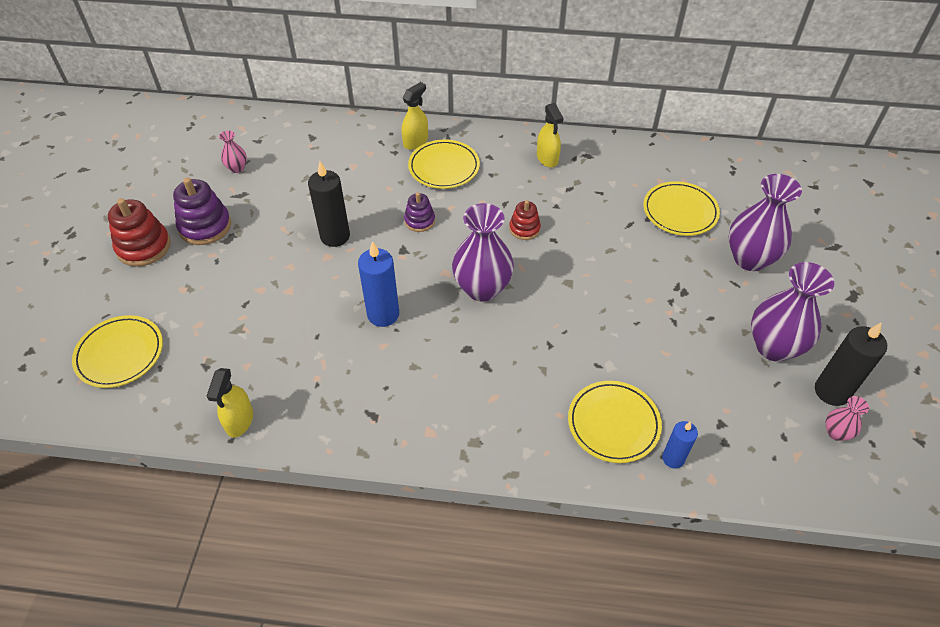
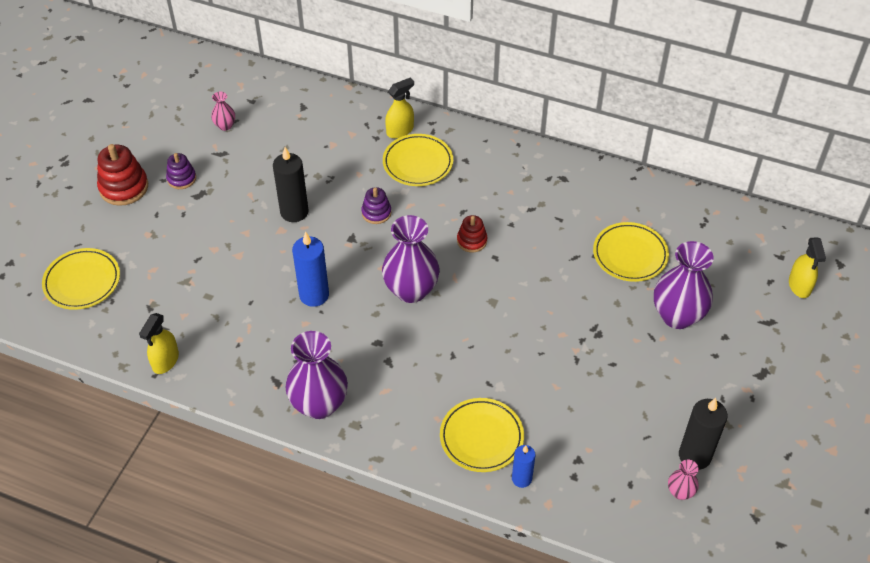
camera: 15 degrees right, 0 degrees up
purple stacking toy [173,178,231,245] -> purple stacking toy [166,153,196,189], size x0.60
yellow spray bottle [537,103,563,168] -> yellow spray bottle moved to [789,237,826,298]
purple vase [751,262,834,362] -> purple vase moved to [285,331,348,419]

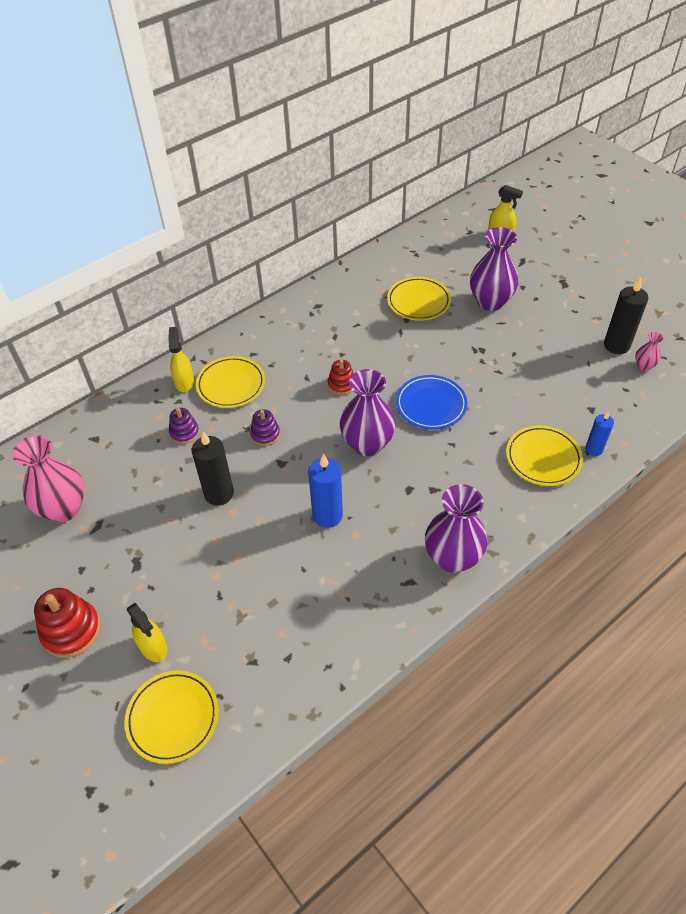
camera: 60 degrees left, 0 degrees up
yellow spray bottle [139,313,179,374] -> yellow spray bottle moved to [127,603,168,662]
purple stacking toy [166,153,196,189] -> purple stacking toy moved to [169,408,199,444]
pink vase [211,92,235,131] -> pink vase [12,435,85,522], size x2.12
none -> blue plate [396,375,467,429]

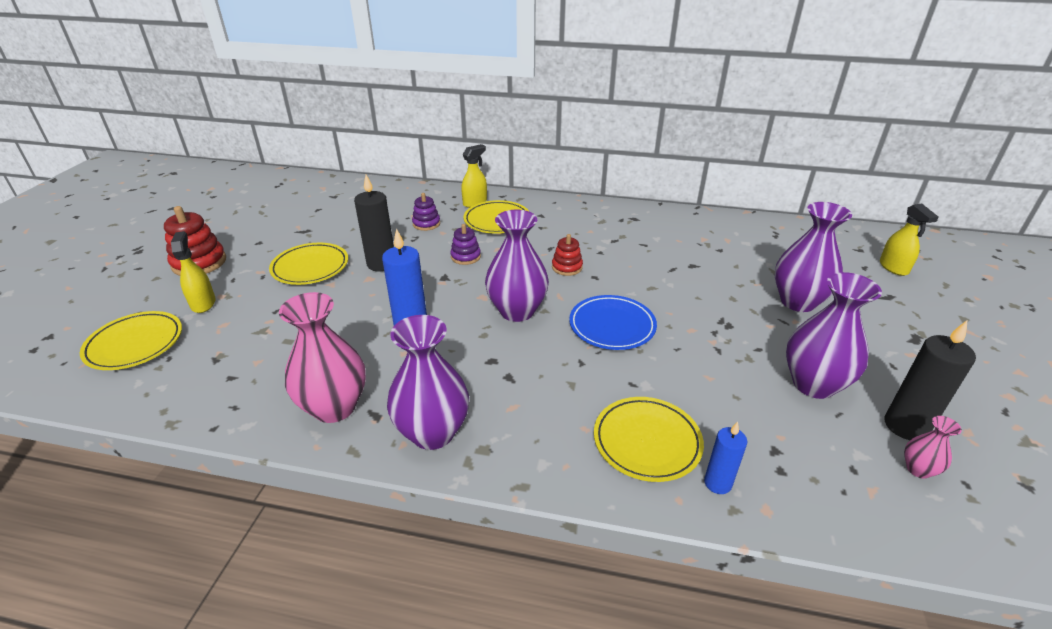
camera: 50 degrees right, 15 degrees down
pink vase [12,435,85,522] -> pink vase moved to [279,292,366,423]
yellow spray bottle [127,603,168,662] -> yellow spray bottle turned 150 degrees clockwise [171,231,215,313]
yellow plate [387,277,451,321] -> yellow plate moved to [269,243,348,285]
none -> purple vase [786,272,882,399]

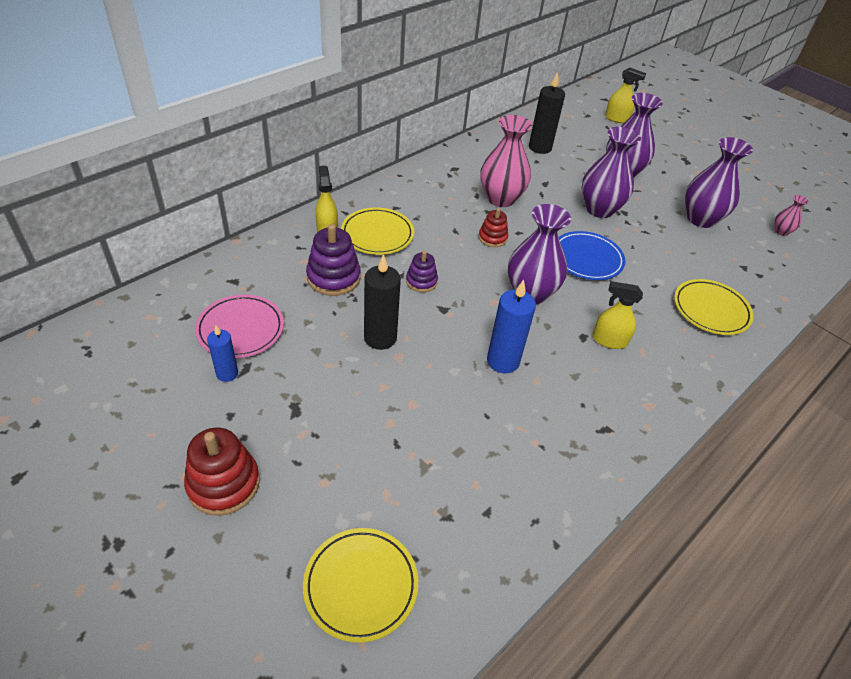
camera: 60 degrees left, 10 degrees up
yellow spray bottle [171,231,215,313] -> yellow spray bottle moved to [592,281,643,349]
yellow plate [269,243,348,285] -> none
pink vase [279,292,366,423] -> pink vase moved to [480,115,532,207]
purple vase [387,315,469,450] -> purple vase moved to [582,126,641,218]
purple stacking toy [412,193,440,231] -> purple stacking toy [306,224,361,296], size x1.67
blue candle [704,422,748,494] -> blue candle moved to [207,325,238,382]
black candle [885,320,976,440] -> black candle moved to [529,72,565,154]
none -> pink plate [195,294,284,358]

